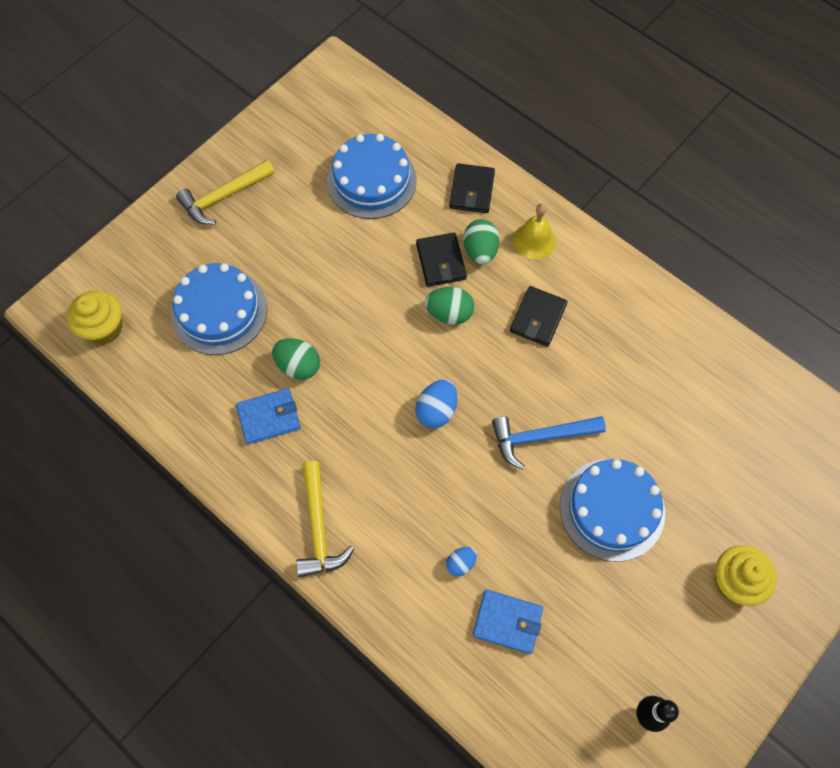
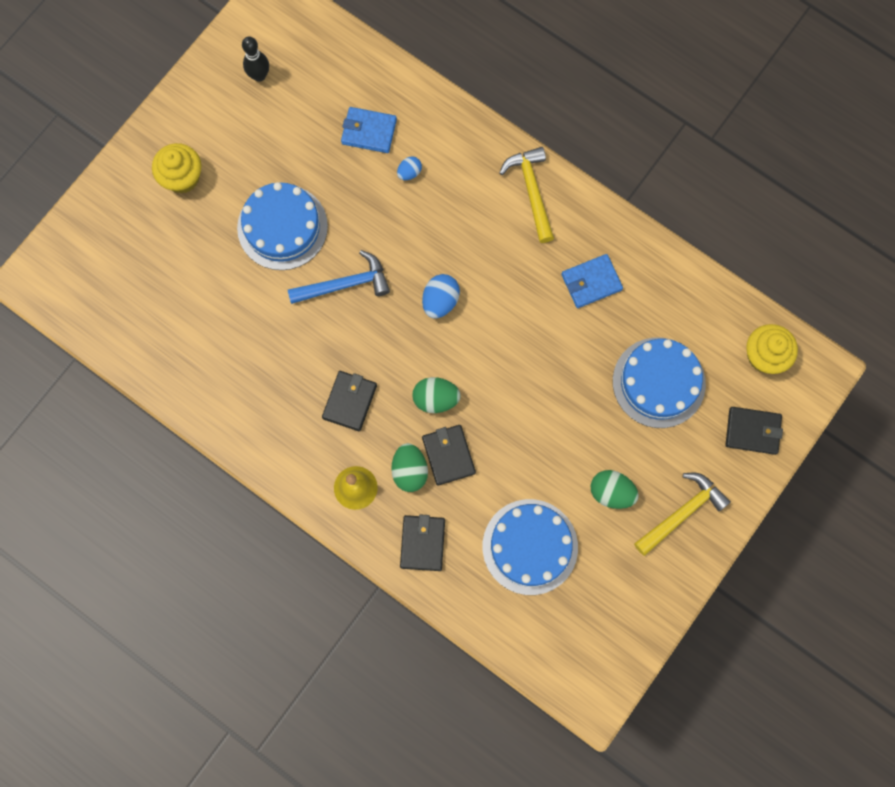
camera: 175 degrees right, 10 degrees up
green egg [272,338,320,380] -> green egg moved to [591,470,639,509]
none -> black wallet [726,407,783,455]

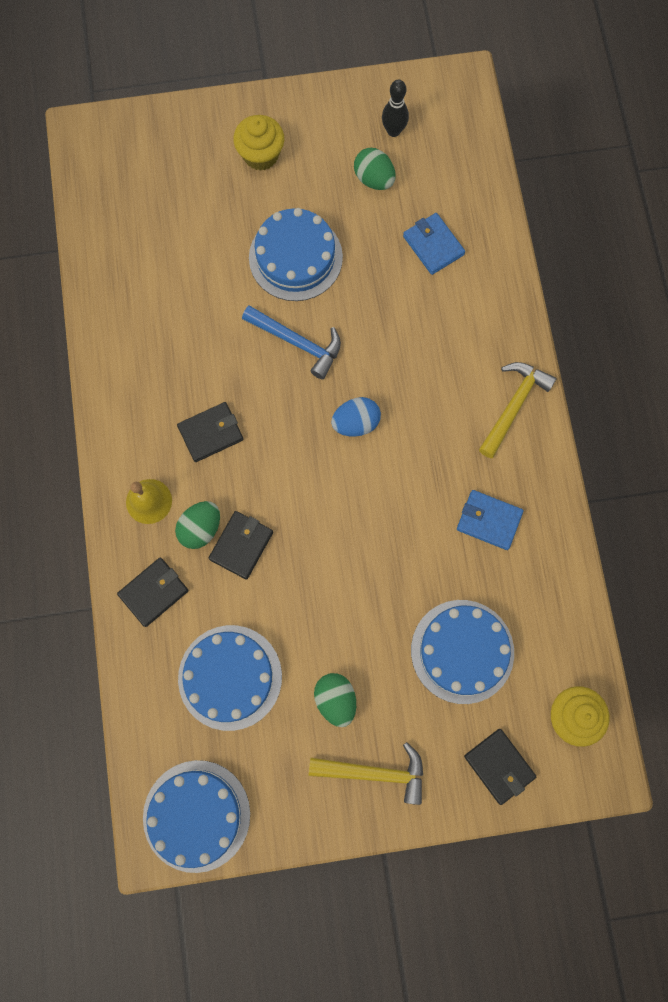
camera: 45 degrees right, 0 degrees up
blue egg [397,156,422,180] -> none
green egg [413,377,461,413] -> green egg moved to [354,148,395,190]
none -> blue cake [143,760,250,873]

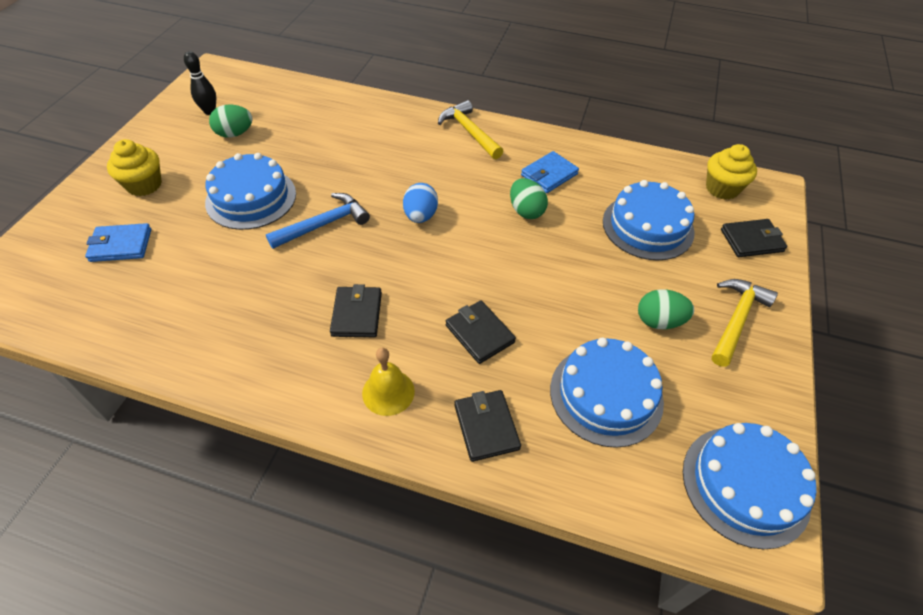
camera: 65 degrees left, 25 degrees down
green egg [175,501,220,549] -> green egg moved to [510,178,548,219]
blue wallet [403,213,465,275] -> blue wallet moved to [85,223,151,262]

